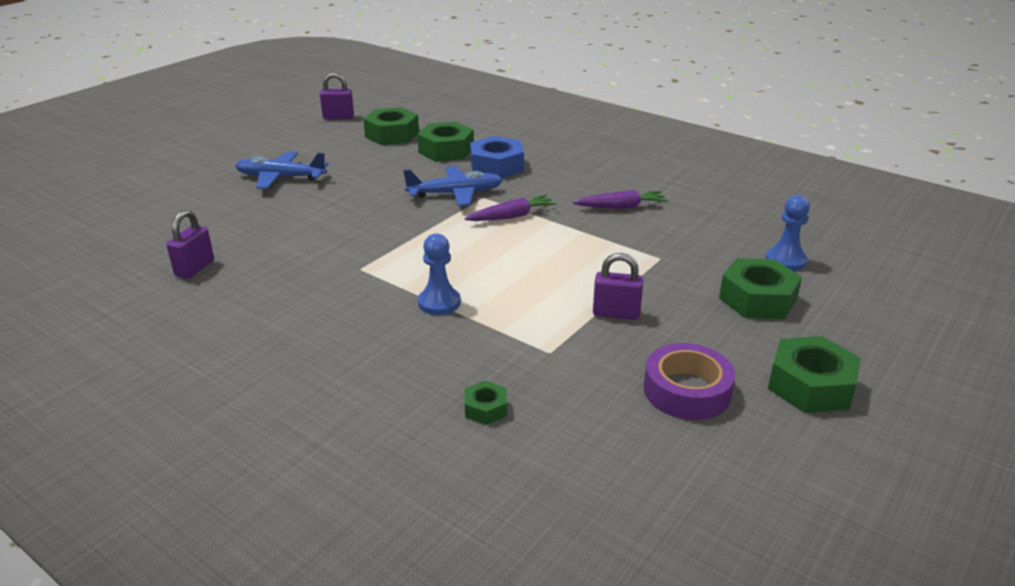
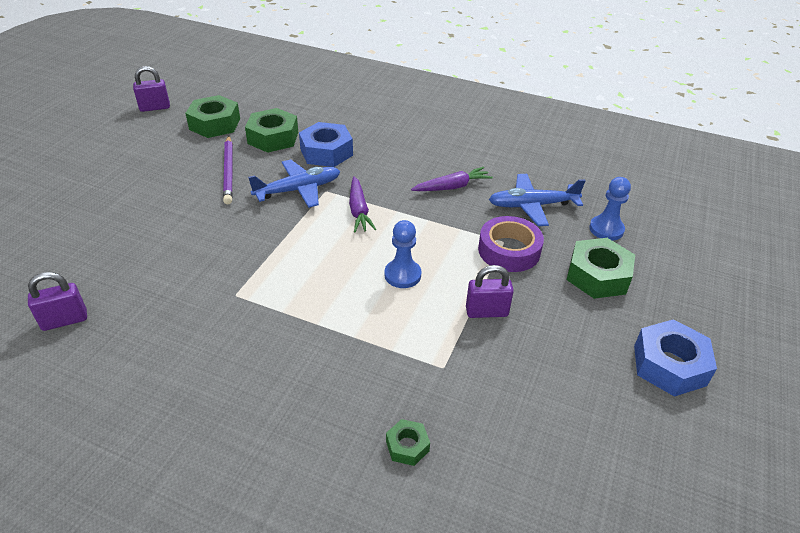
camera: 15 degrees left, 10 degrees up
purple padlock [166,210,214,279] -> purple padlock turned 60 degrees clockwise [28,272,87,331]
blue plane [235,152,328,189] -> blue plane moved to [489,174,586,226]
blue pawn [418,233,461,315] -> blue pawn moved to [384,220,421,288]
purple carrot [465,194,557,221] -> purple carrot turned 120 degrees clockwise [349,176,377,233]
purple tape [644,343,735,420] -> purple tape moved to [478,216,544,272]
green nut [768,336,861,413] -> blue nut [634,319,717,397]
none -> purple pencil [223,136,233,204]

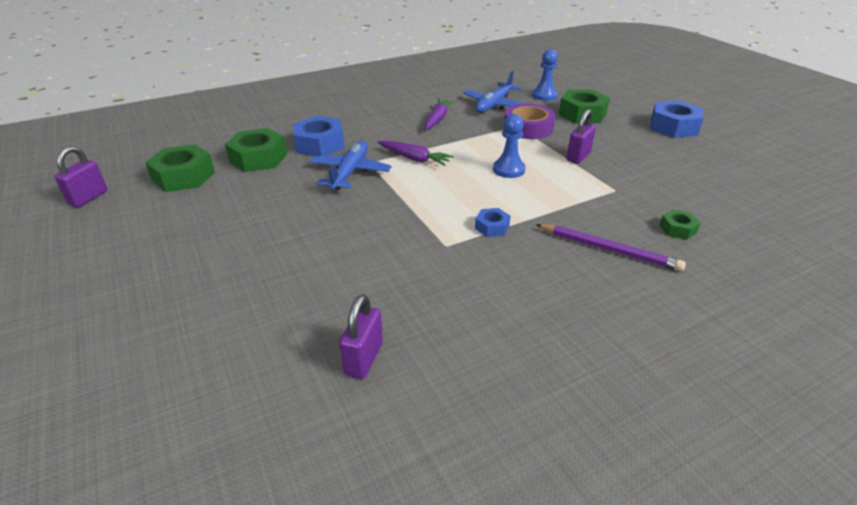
camera: 50 degrees left, 5 degrees down
purple pencil [223,136,233,204] -> purple pencil moved to [535,224,686,272]
none -> blue nut [475,208,511,237]

